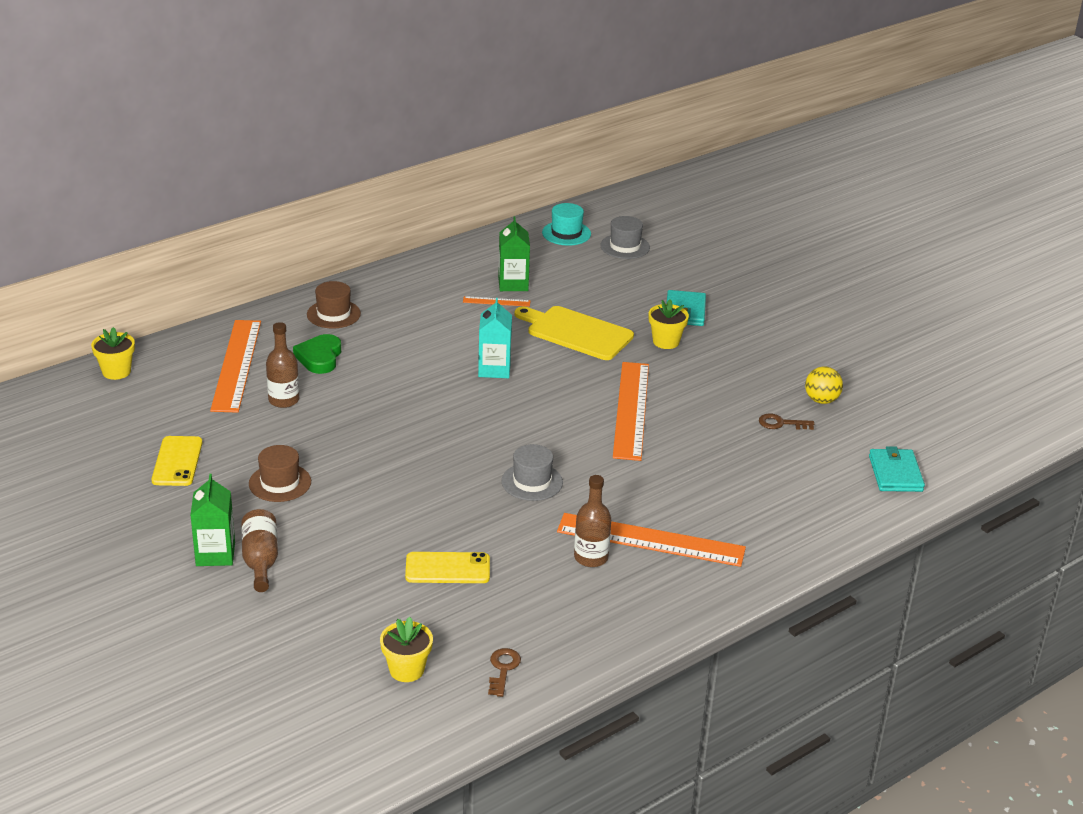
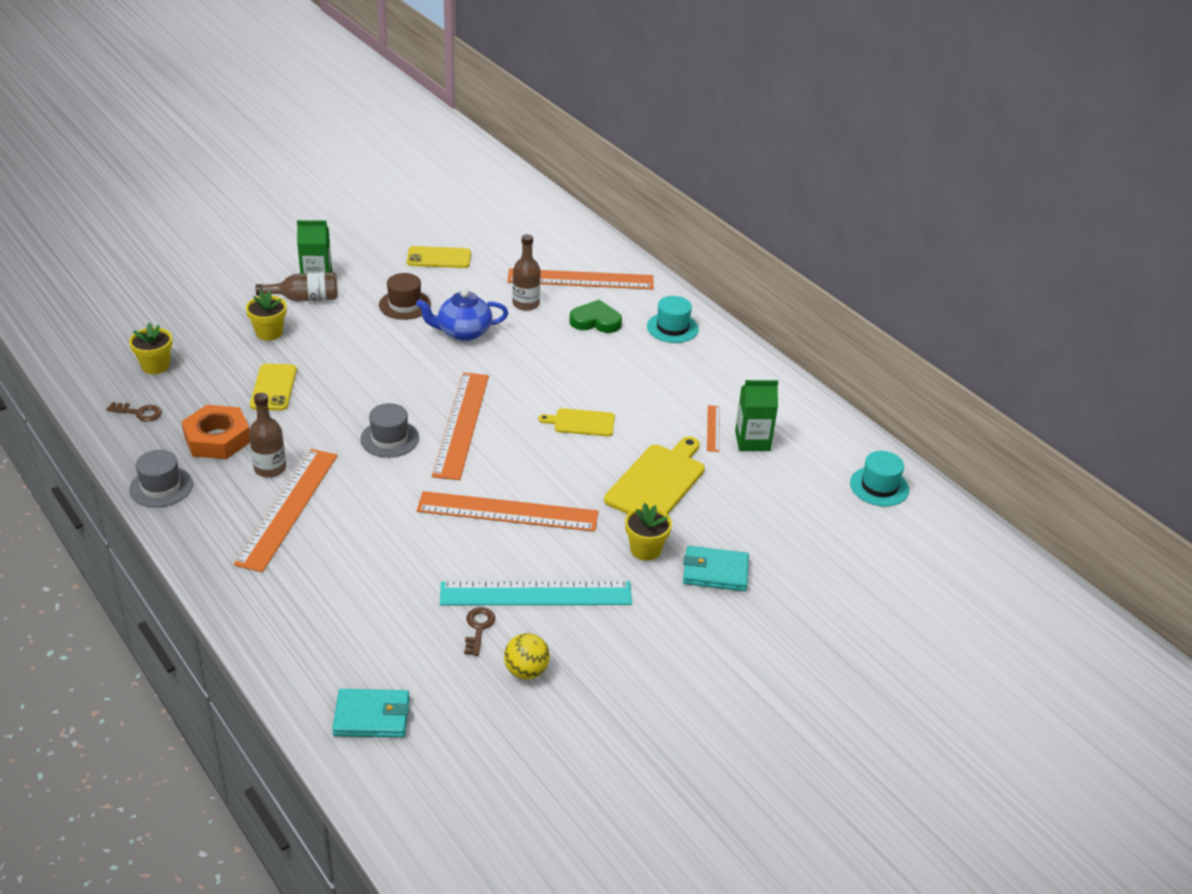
camera: 90 degrees right, 5 degrees up
yellow flower pot [91,327,135,380] -> yellow flower pot moved to [246,291,287,341]
brown hat [307,281,361,329] -> turquoise hat [647,296,699,343]
turquoise carton [478,298,512,378] -> yellow cutting board [538,408,615,436]
grey hat [600,216,650,259] -> grey hat moved to [129,450,193,508]
none -> orange nut [181,405,250,459]
none -> blue teapot [416,289,508,341]
none -> orange ruler [432,372,489,480]
none -> turquoise ruler [440,581,632,605]

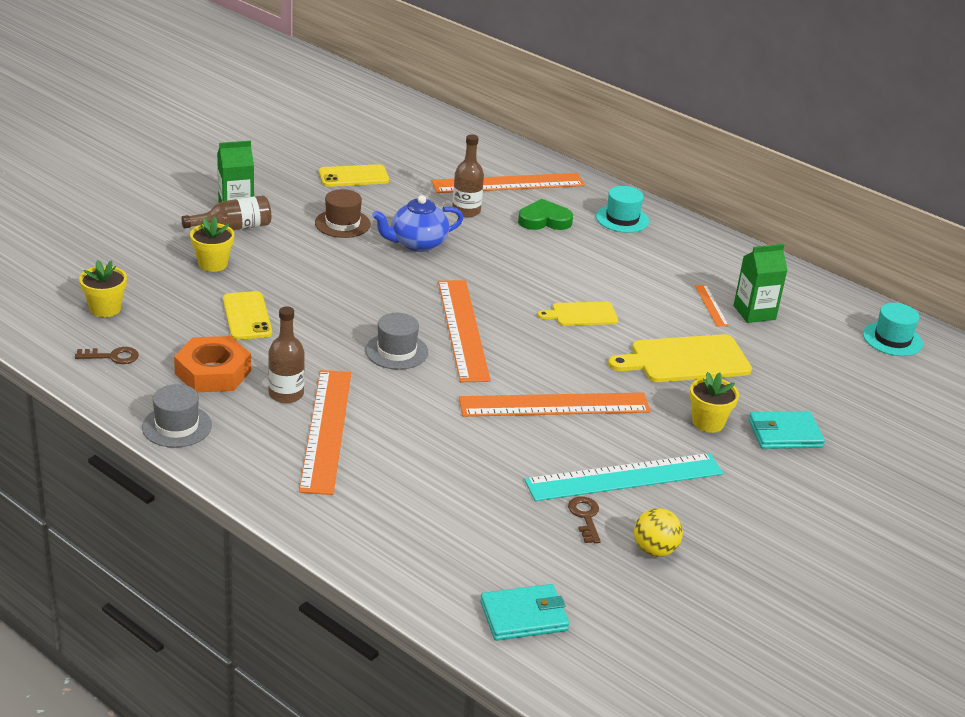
camera: 15 degrees left, 5 degrees down
yellow cutting board [604,436,705,514] -> yellow cutting board turned 120 degrees counterclockwise [608,334,752,382]

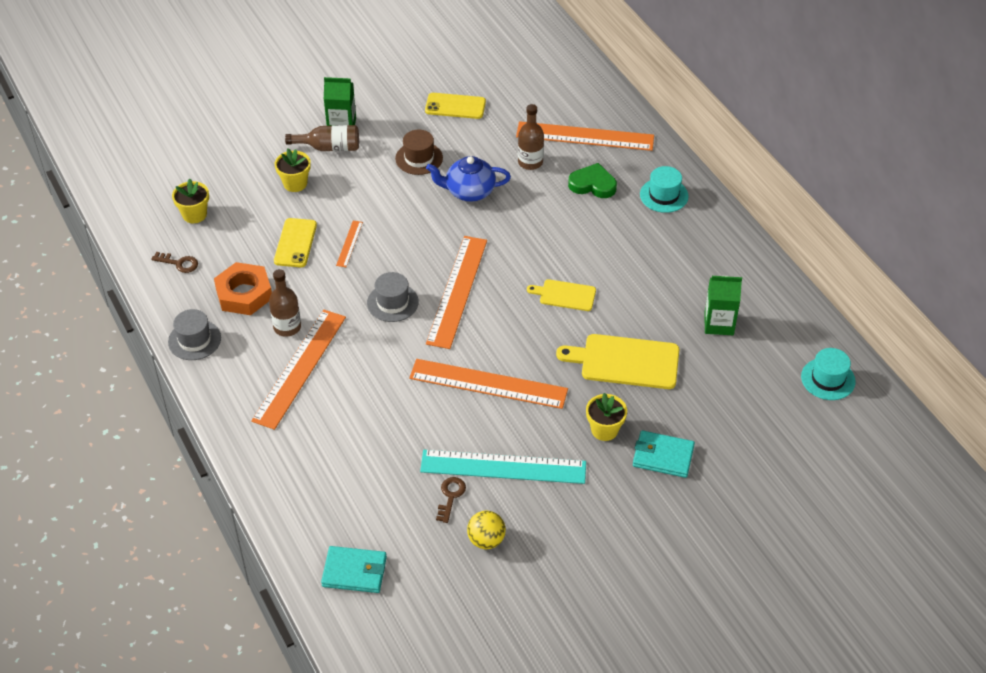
camera: 25 degrees right, 15 degrees up
orange ruler [695,285,729,326] -> orange ruler moved to [336,221,363,267]

